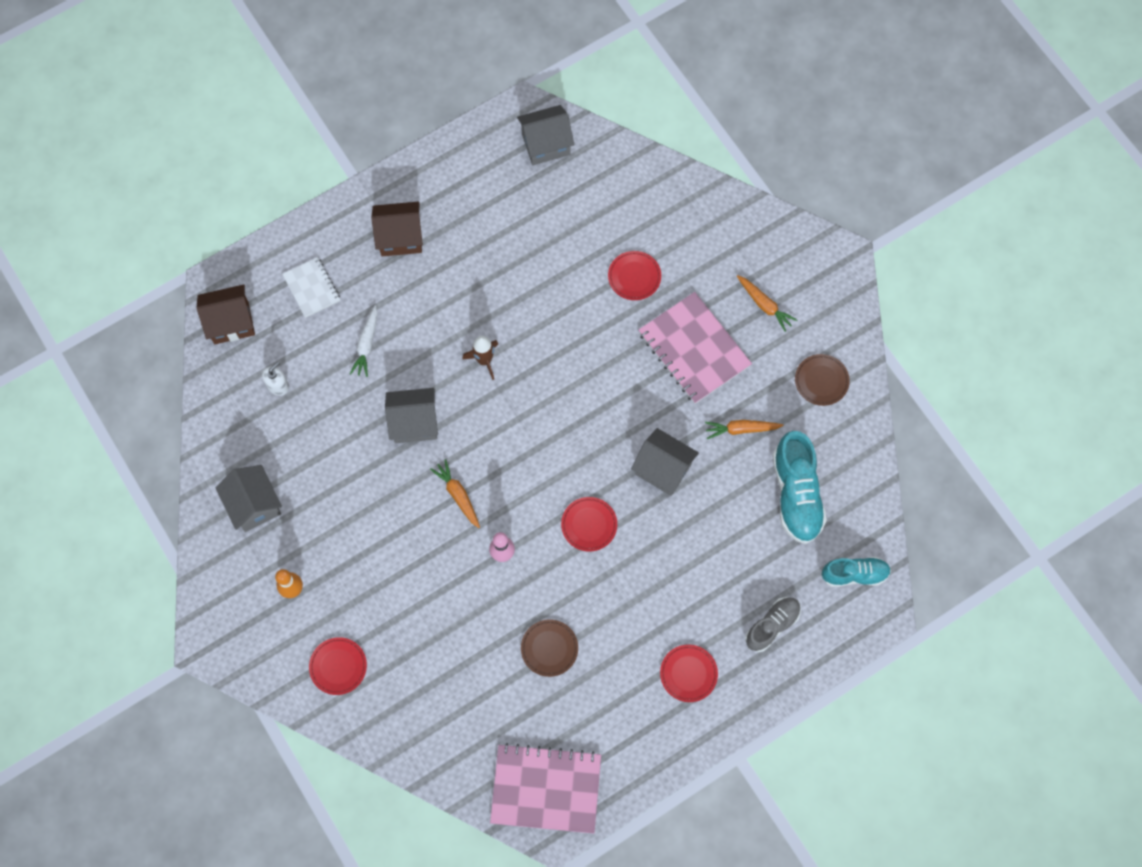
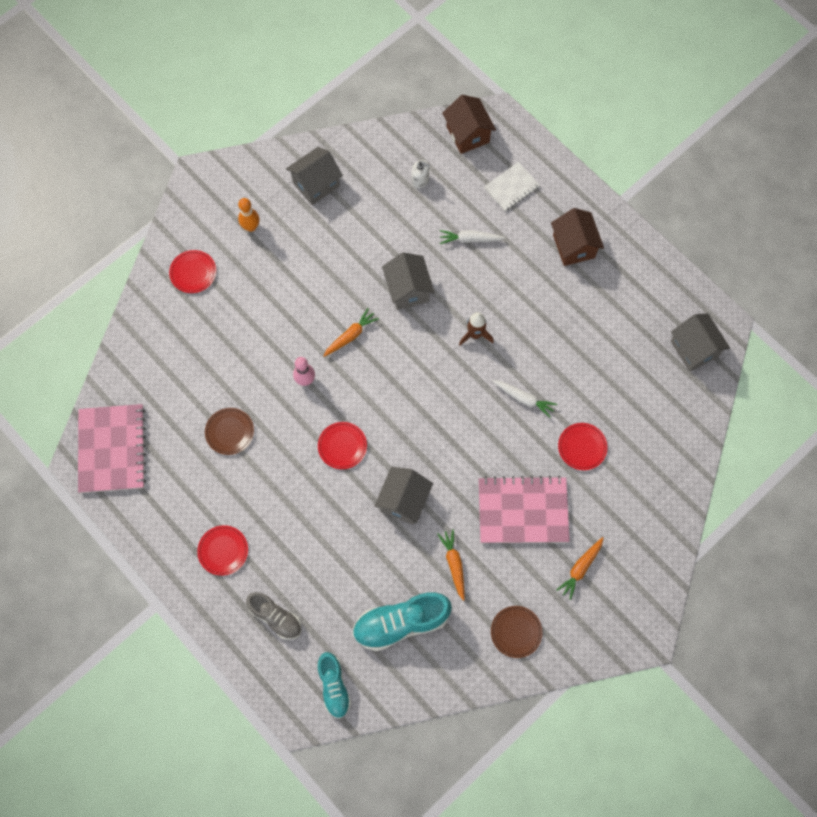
camera: 80 degrees right, 0 degrees up
pink notebook [638,292,752,404] -> pink notebook turned 45 degrees clockwise [479,476,570,543]
none -> white carrot [492,380,557,418]

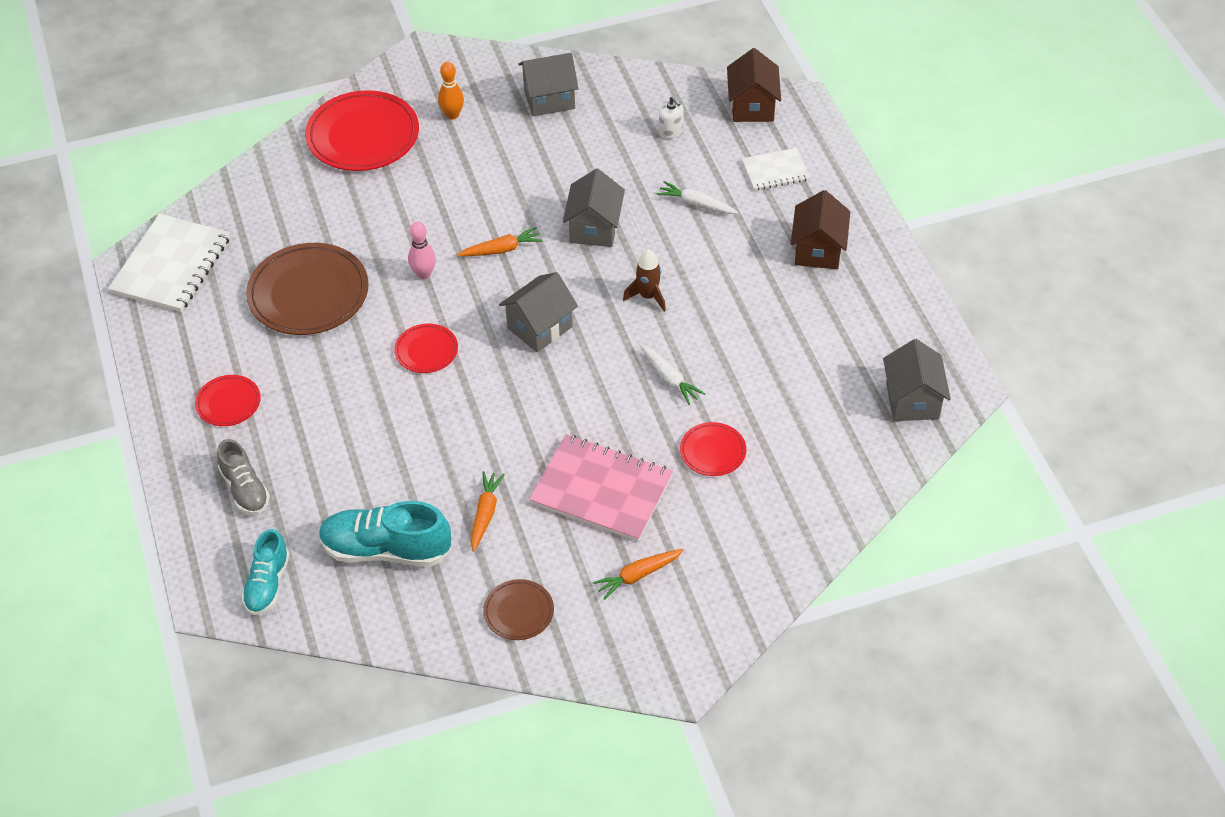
camera: 25 degrees right, 20 degrees down
pink notebook [78,404,146,493] -> white notebook [108,214,230,312]
red plate [169,250,216,293] -> red plate [305,90,419,171], size x1.96
brown plate [205,408,254,455] -> brown plate [246,243,369,335], size x1.96
grey house [374,467,433,525] -> grey house moved to [499,272,578,352]

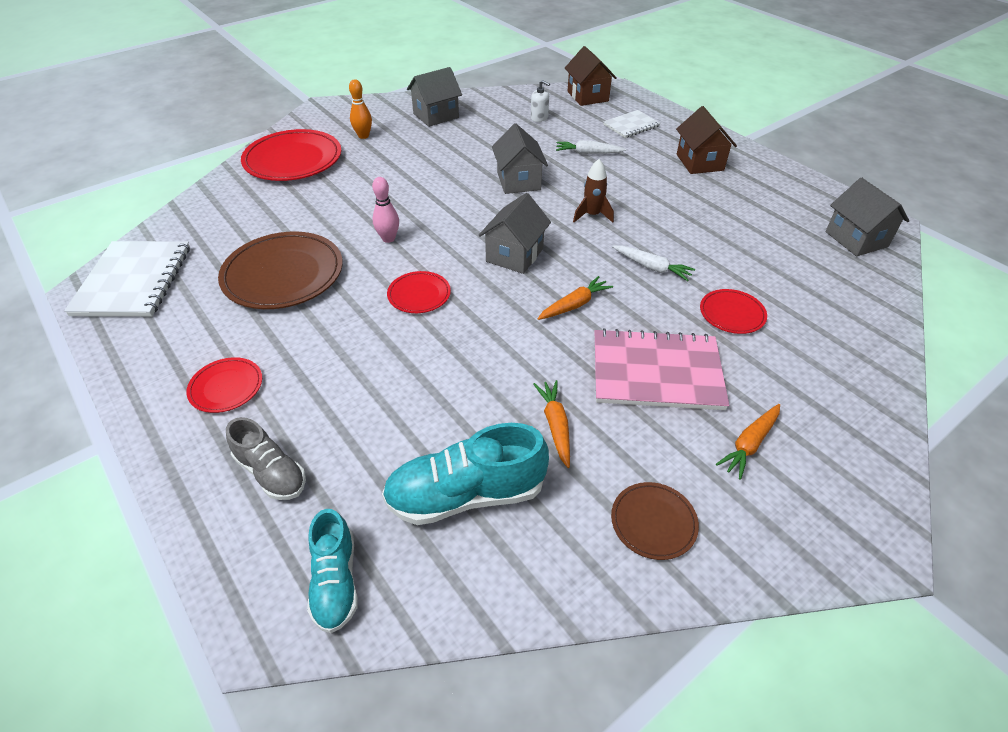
camera: 20 degrees left, 5 degrees down
orange carrot [457,227,542,256] -> orange carrot moved to [537,276,613,320]

